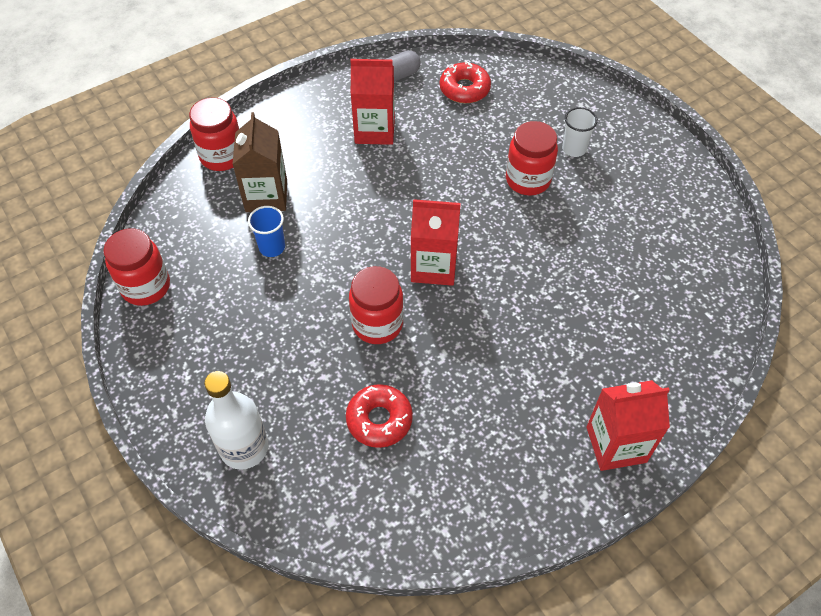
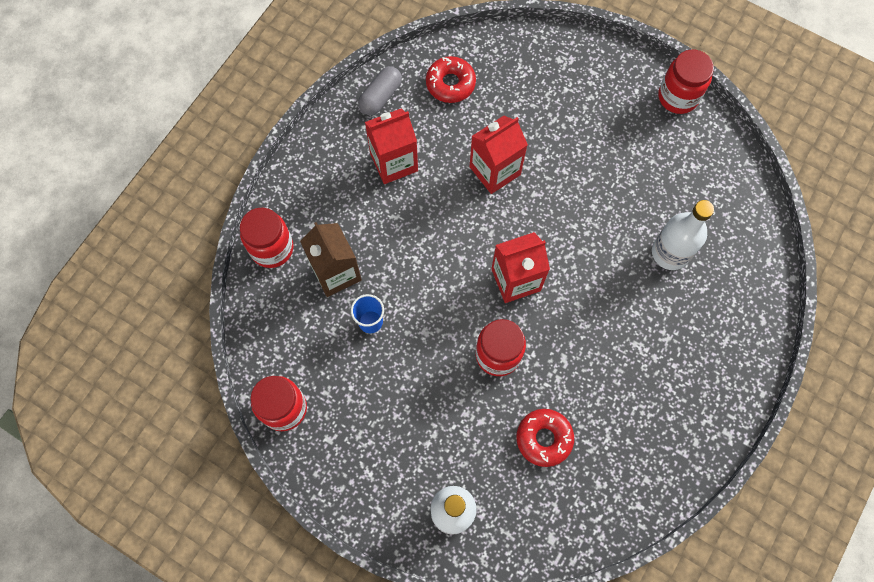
camera: 25 degrees left, 15 degrees up
red jar [506,121,558,196] -> red jar moved to [658,49,714,114]
white cup [562,107,598,157] -> none
red carton [586,380,670,471] -> red carton moved to [469,116,528,194]
none -> white bottle [652,200,714,270]

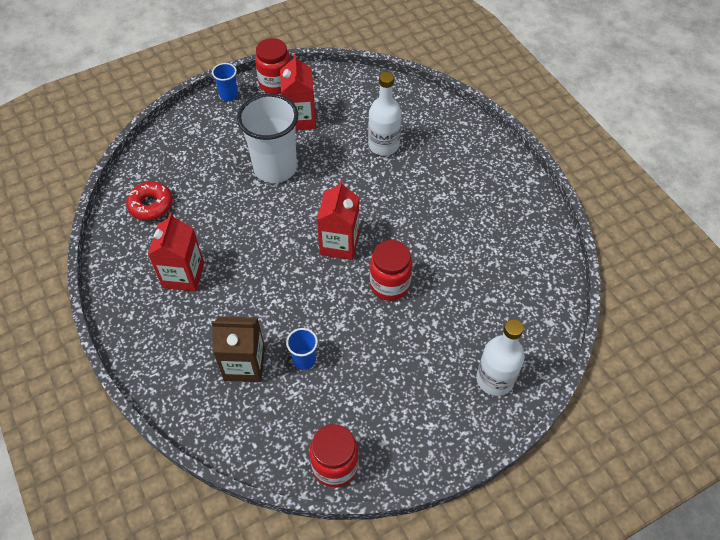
camera: 60 degrees left, 15 degrees down
red jar [240,208,293,268] -> none
grey capsule [358,66,402,115] -> none
red carton [469,116,528,194] -> red carton moved to [280,54,316,130]
red donut [516,409,574,467] -> none
none -> blue cup [212,63,238,101]
none -> white cup [237,94,298,183]

